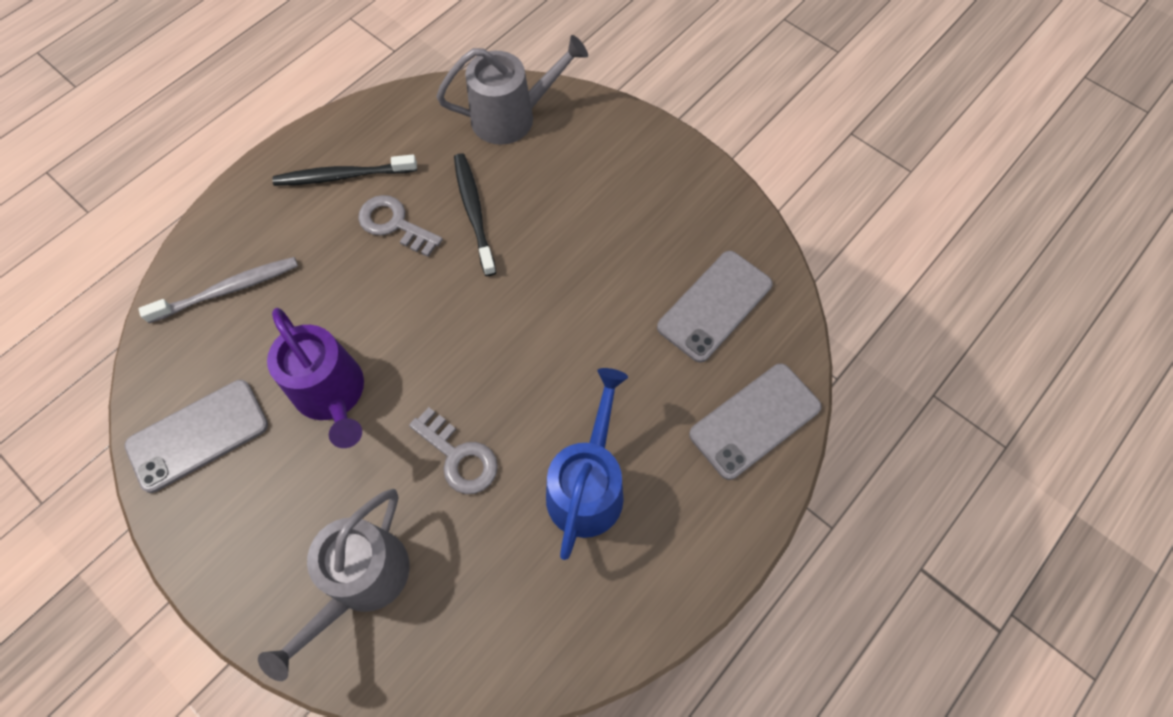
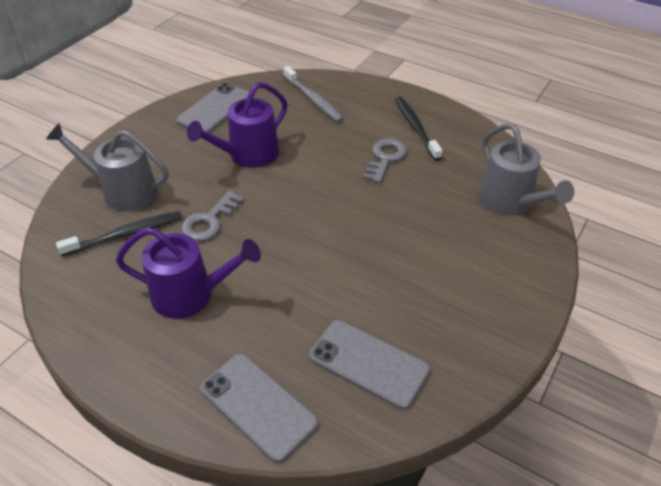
camera: 80 degrees right, 20 degrees down
grey phone [124,380,268,493] -> grey phone turned 75 degrees clockwise [176,83,249,133]
black toothbrush [454,153,496,276] -> black toothbrush moved to [56,211,182,256]
blue watering can [546,368,628,560] -> purple watering can [116,227,261,319]

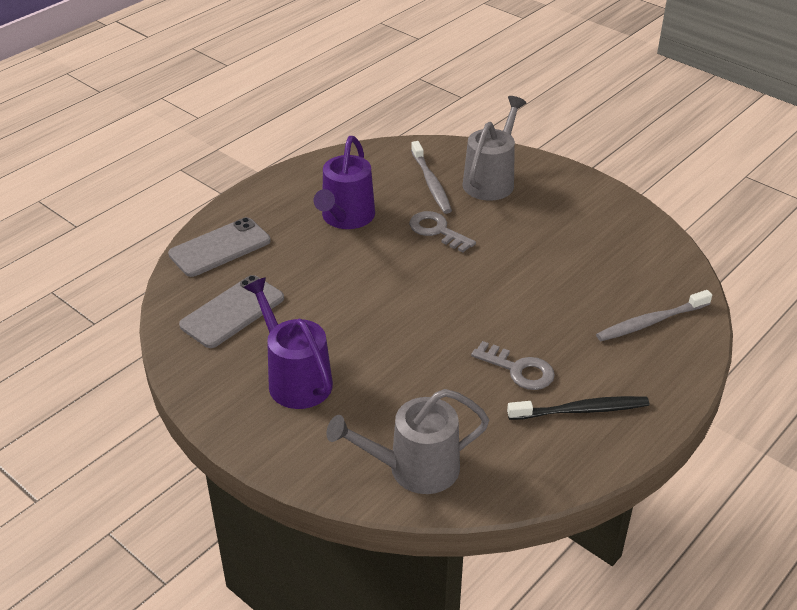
camera: 100 degrees right, 5 degrees down
black toothbrush [56,211,182,256] -> grey toothbrush [411,141,452,214]
grey phone [176,83,249,133] -> none
purple watering can [187,82,287,168] -> purple watering can moved to [244,277,333,409]

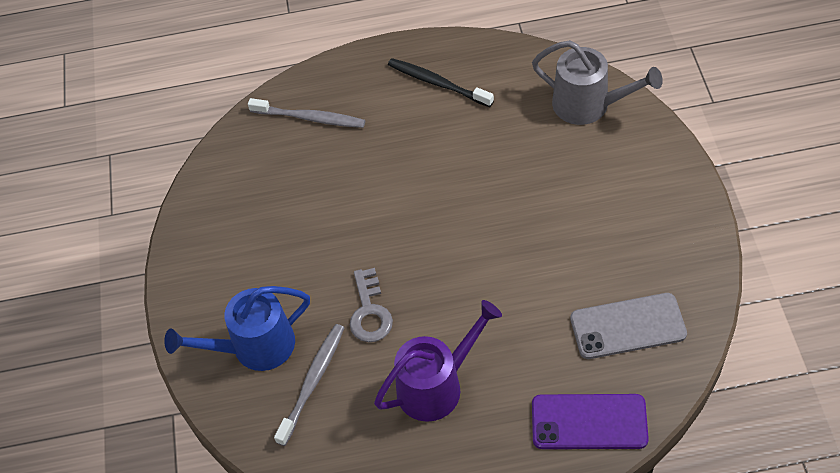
camera: 135 degrees left, 15 degrees up
grey phone [168,217,271,277] -> purple phone [532,394,649,449]
purple watering can [244,277,333,409] -> none
grey watering can [463,96,527,201] -> blue watering can [164,286,310,371]
grey key [471,341,555,390] -> none

